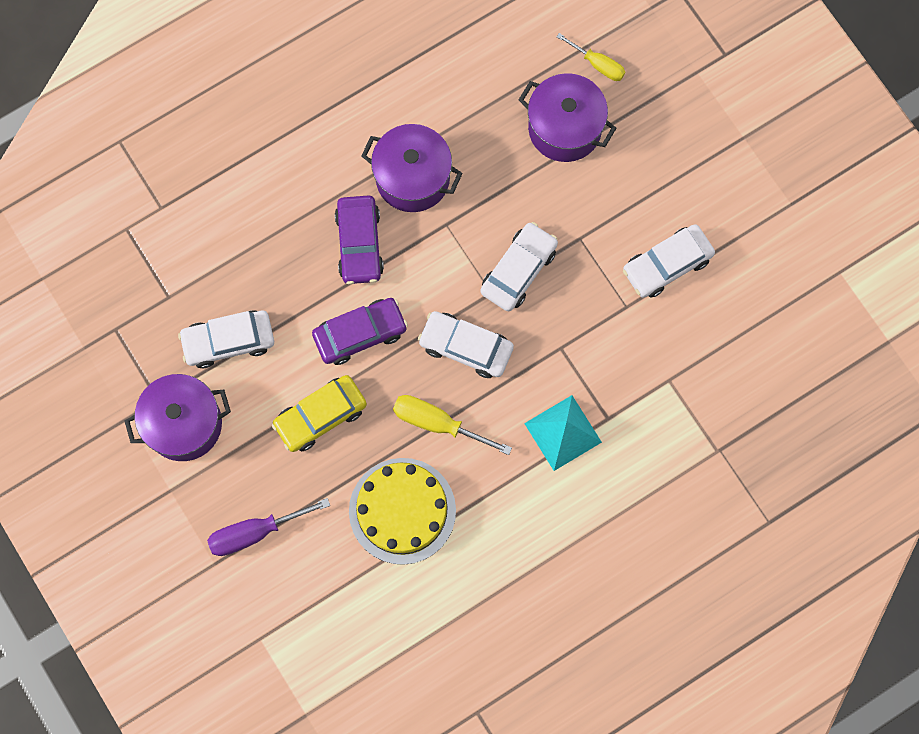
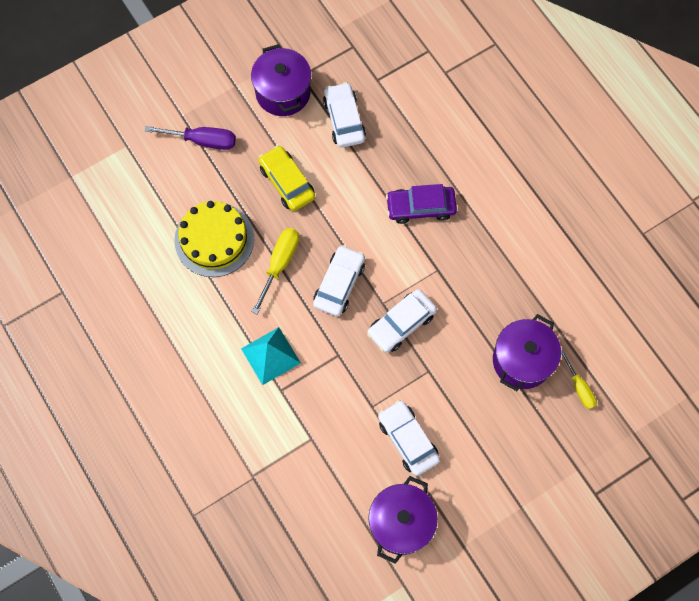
camera: 90 degrees right, 5 degrees down
purple screwdriver [207,498,330,556] -> purple screwdriver turned 120 degrees clockwise [145,126,236,150]
purple car [312,298,408,365] -> none
purple pot [361,124,463,212] -> purple pot moved to [368,476,438,564]
white car [480,222,558,311] -> white car turned 105 degrees clockwise [367,289,437,353]
yellow screwdriver [556,33,625,81] -> yellow screwdriver turned 60 degrees counterclockwise [561,350,597,409]

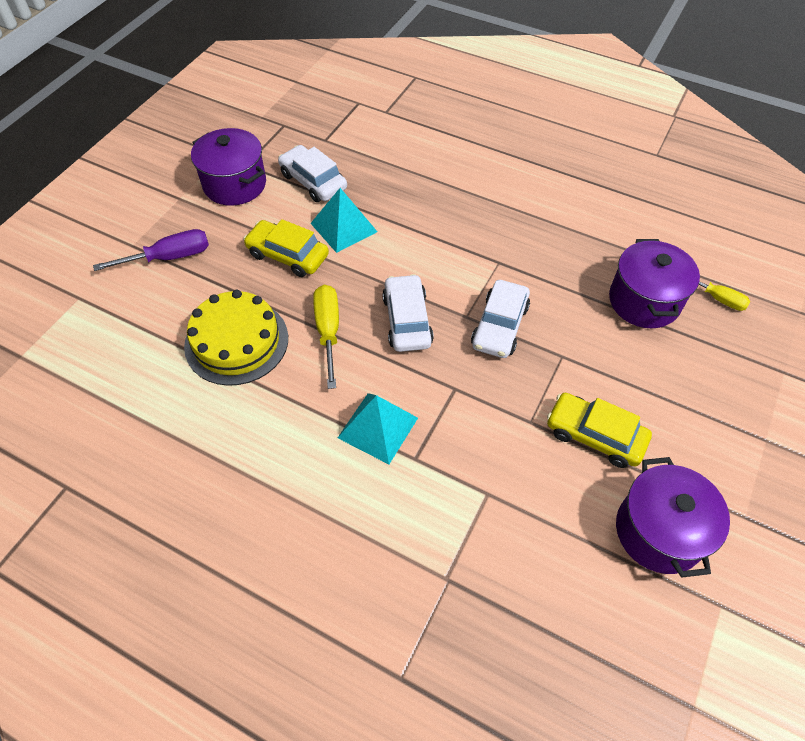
camera: 30 degrees left, 15 degrees down
white car [378,400,440,476] -> yellow car [547,393,652,468]
purple car [386,184,457,224] -> none
none -> turquoise pyramid [310,188,377,253]

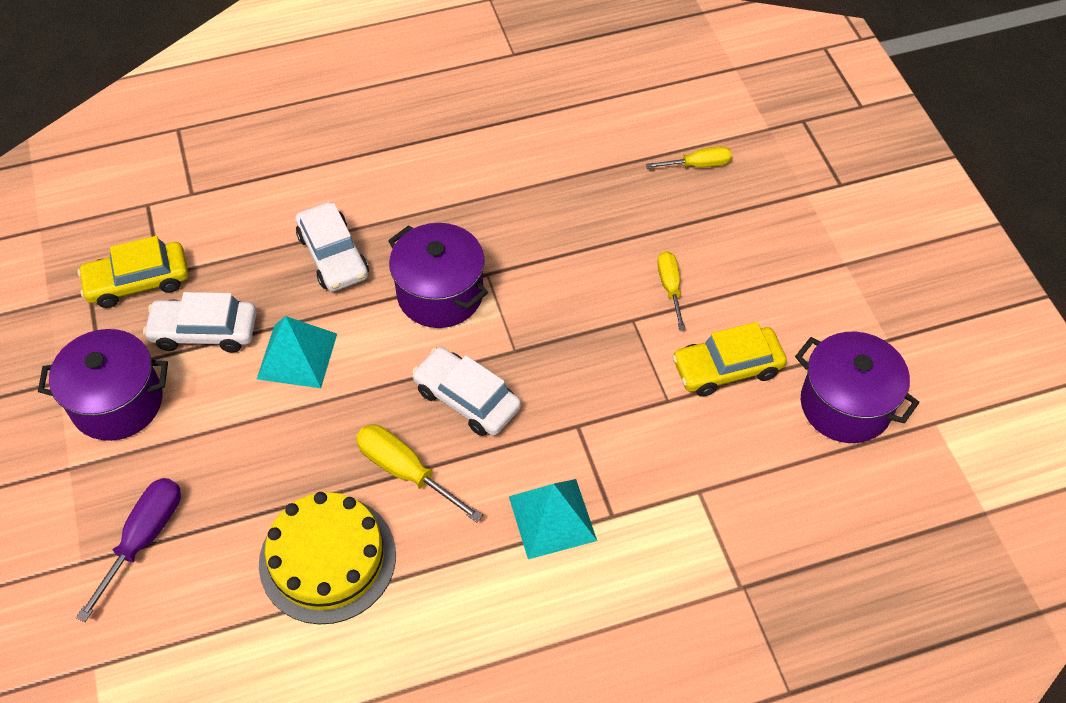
camera: 45 degrees left, 0 degrees up
yellow car [243,219,329,277] -> yellow car moved to [77,236,188,308]
white car [471,280,530,358] -> white car moved to [295,202,369,291]
purple pot [609,239,700,328] -> purple pot moved to [388,223,488,328]
none -> yellow screwdriver [657,251,685,330]

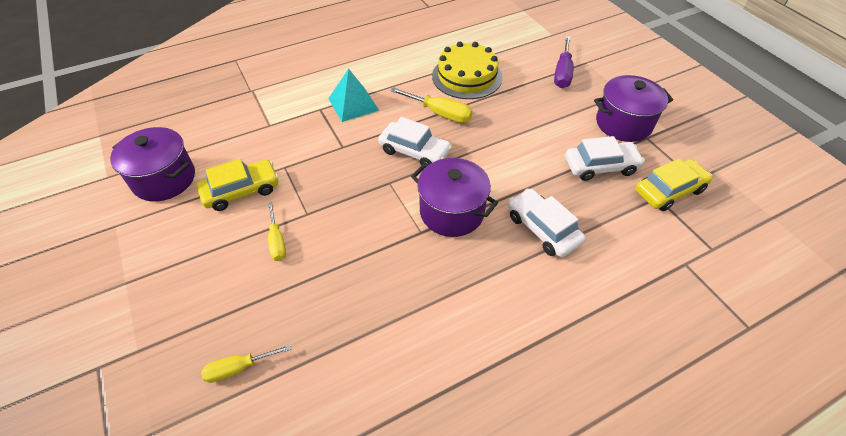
camera: 170 degrees right, 5 degrees down
turquoise pyramid [257,316,337,388] -> none

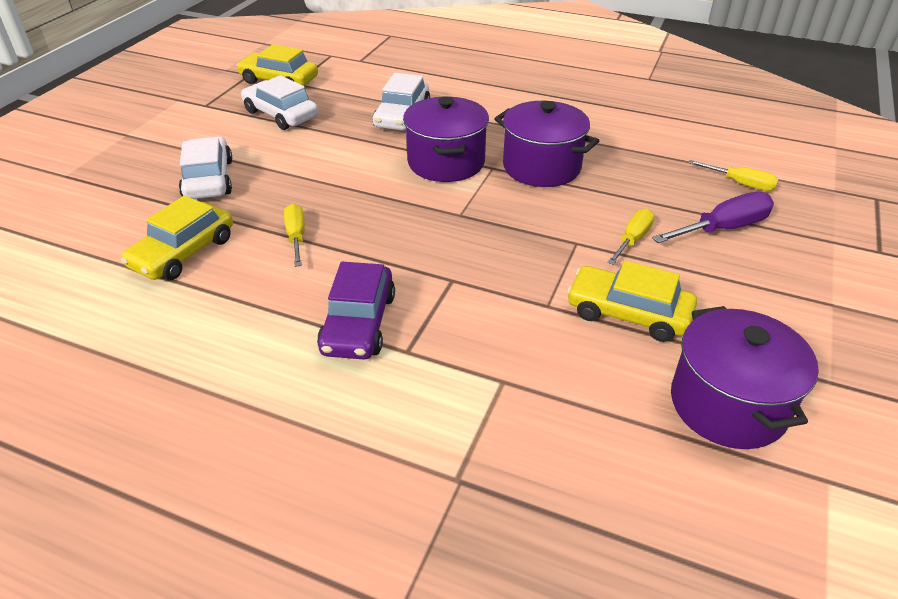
camera: 130 degrees left, 10 degrees down
turquoise pyramid [328,69,379,122] -> purple car [317,262,395,360]
white car [378,117,452,166] -> white car moved to [179,136,232,199]
yellow screwdriver [390,87,473,123] -> yellow screwdriver [284,204,304,267], size x0.66
yellow cake [432,42,502,99] -> yellow car [121,195,233,280]
purple screwdriver [554,36,574,88] -> purple screwdriver moved to [652,192,774,243]
purple pot [594,75,673,142] -> purple pot moved to [494,101,599,187]

